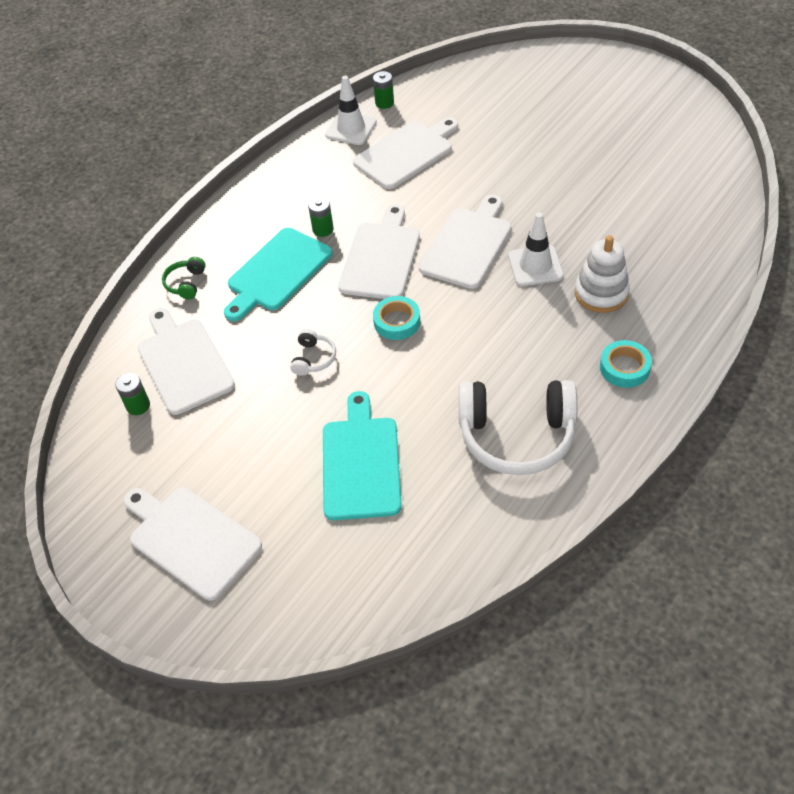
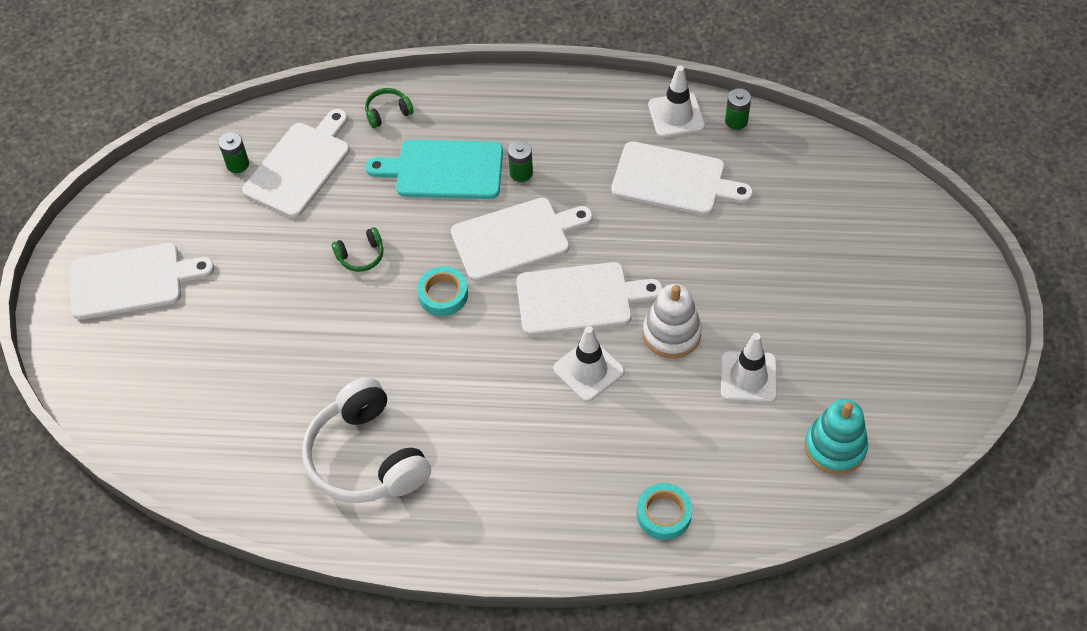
camera: 55 degrees right, 5 degrees up
white cutting board [124,487,262,600] -> white cutting board turned 75 degrees clockwise [70,243,215,320]
white headphones [290,329,336,376] -> green headphones [332,227,383,272]
turquoise cutting board [323,391,402,520] -> none
white stacking toy [575,235,630,313] -> white stacking toy moved to [643,284,702,358]
turquoise tape [600,340,652,388] -> turquoise tape moved to [637,483,692,540]
none -> white traffic cone [721,333,777,403]
none -> turquoise stacking toy [805,399,868,475]

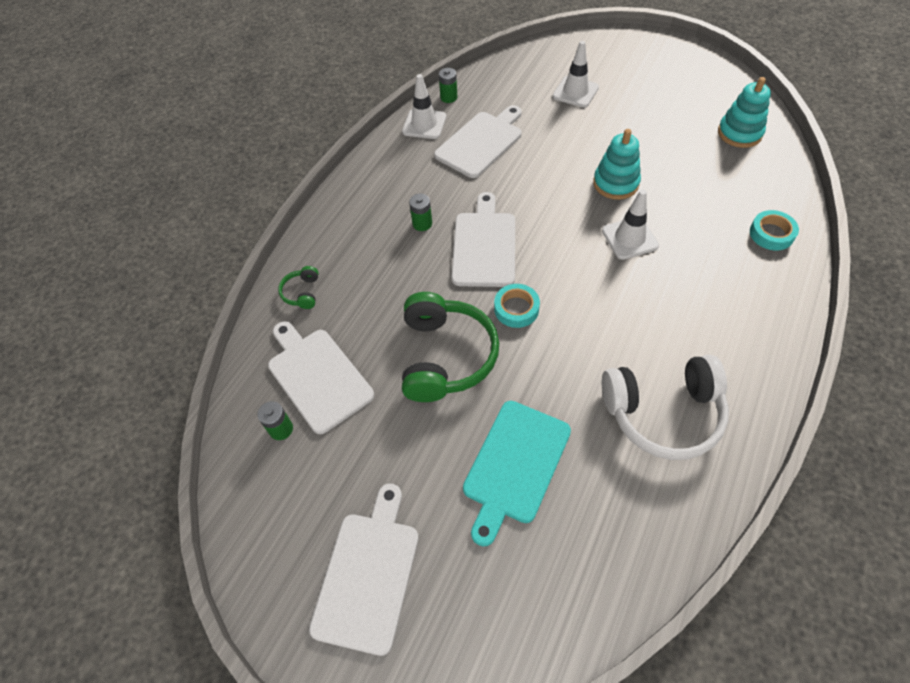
camera: 65 degrees left, 0 degrees up
green headphones [332,227,383,272] -> green headphones [402,292,499,402], size x2.29
turquoise cutting board [366,140,503,199] -> turquoise cutting board moved to [463,401,571,547]
white cutting board [516,262,663,336] -> none
white stacking toy [643,284,702,358] -> turquoise stacking toy [593,129,641,200]
white traffic cone [721,333,777,403] -> white traffic cone moved to [553,41,599,108]

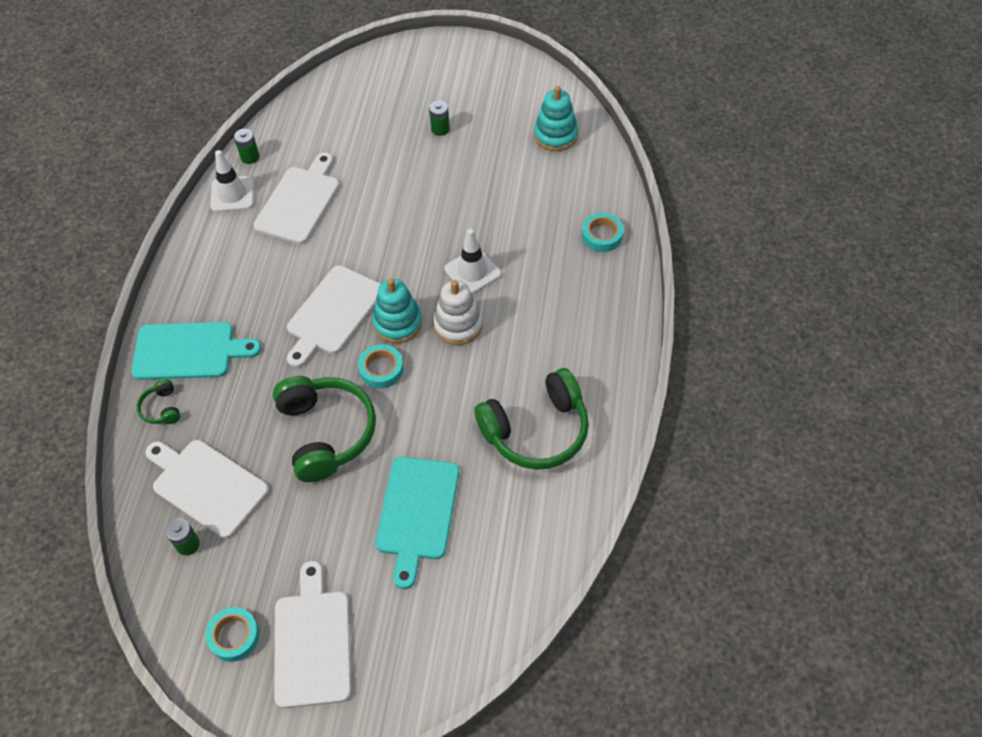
camera: 20 degrees left, 0 degrees up
green battery [409,194,432,231] -> green battery moved to [429,100,450,136]
white cutting board [452,192,515,287] -> white cutting board turned 135 degrees counterclockwise [287,265,380,368]
white traffic cone [553,41,599,108] -> none
turquoise stacking toy [593,129,641,200] -> turquoise stacking toy moved to [372,278,422,343]
white headphones [602,355,729,460] -> green headphones [474,368,589,470]
none -> turquoise cutting board [131,322,261,380]
none -> turquoise tape [205,607,260,662]
none -> white stacking toy [433,280,483,345]

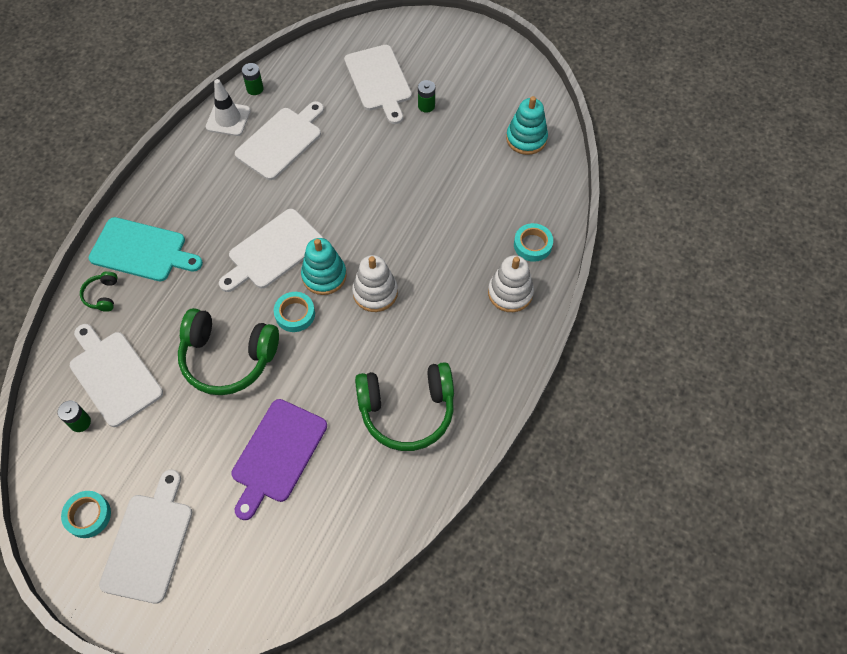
camera: 15 degrees right, 5 degrees up
green headphones [273,376,376,482] -> green headphones turned 105 degrees clockwise [178,308,279,395]
turquoise cutting board [375,457,459,589] -> purple cutting board [231,399,327,520]
white traffic cone [444,229,501,294] -> none
none -> white cutting board [344,45,412,124]
none -> white stacking toy [488,255,534,312]

